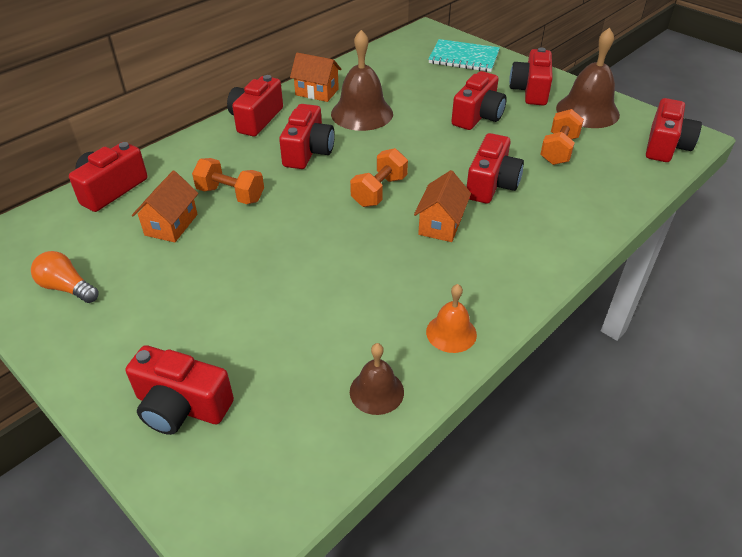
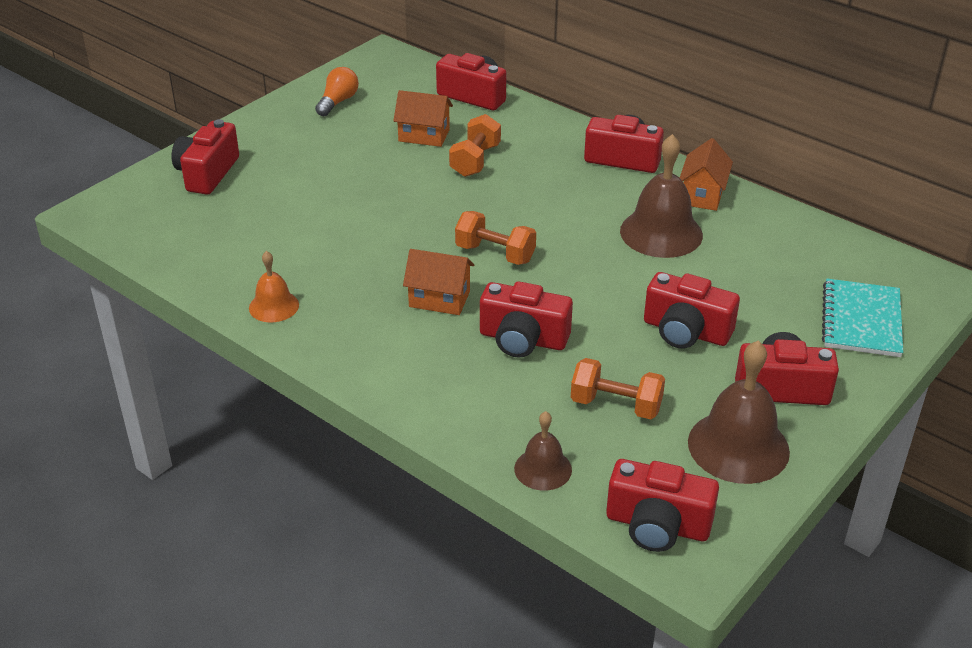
camera: 85 degrees right, 5 degrees down
red camera [279,104,335,169] -> none
brown bell [350,343,404,415] -> brown bell moved to [514,411,572,491]

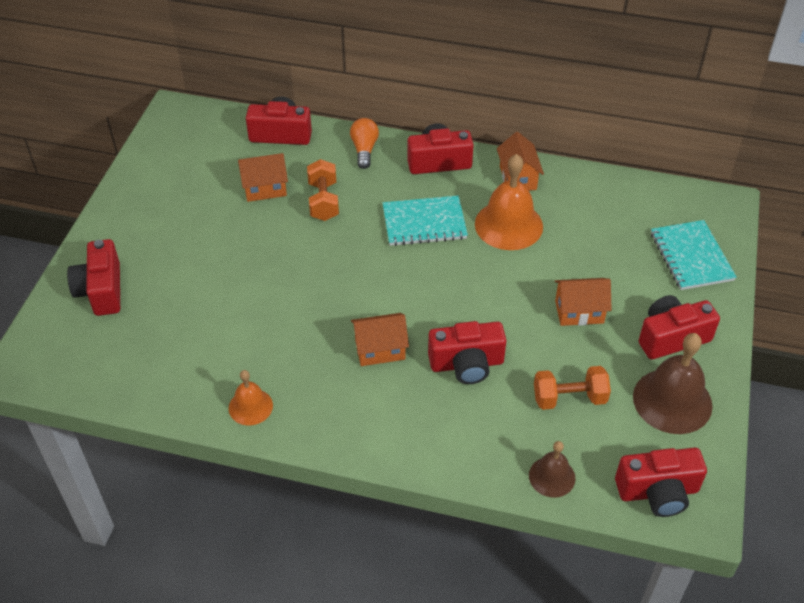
camera: 25 degrees left, 10 degrees up
orange light bulb [315,67,359,116] -> orange light bulb moved to [350,118,379,169]
orange dumbbell [455,211,536,265] -> none
brown bell [620,134,703,258] -> orange bell [475,154,543,250]
red camera [644,272,740,349] -> orange house [555,278,612,326]
none -> turquoise notebook [383,196,468,246]

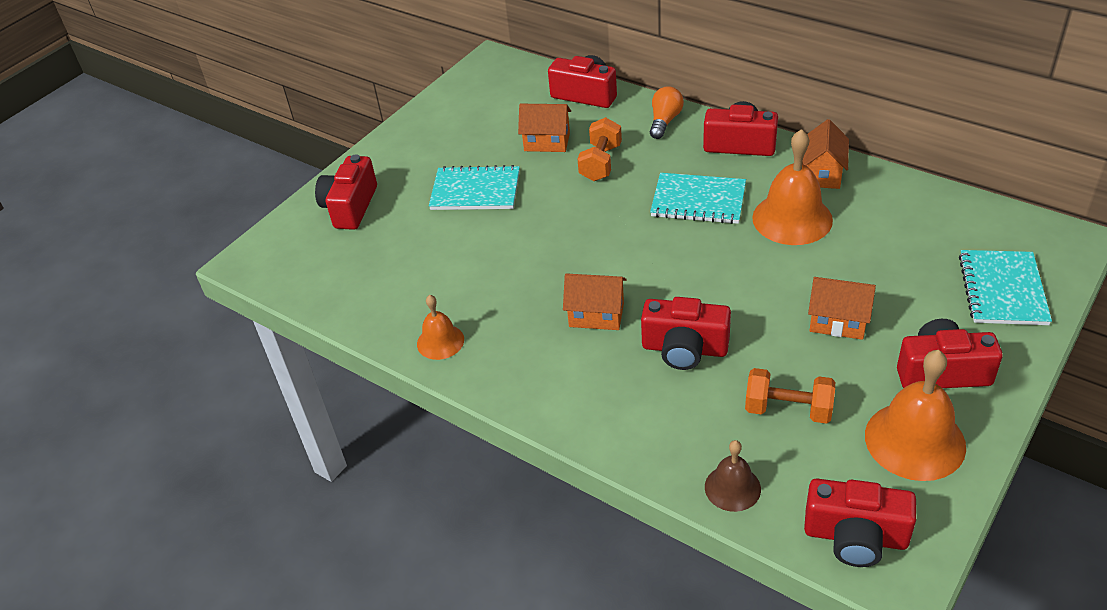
camera: 25 degrees right, 5 degrees down
brown bell [633,333,713,434] -> orange bell [865,350,966,481]
none -> turquoise notebook [429,165,520,210]

